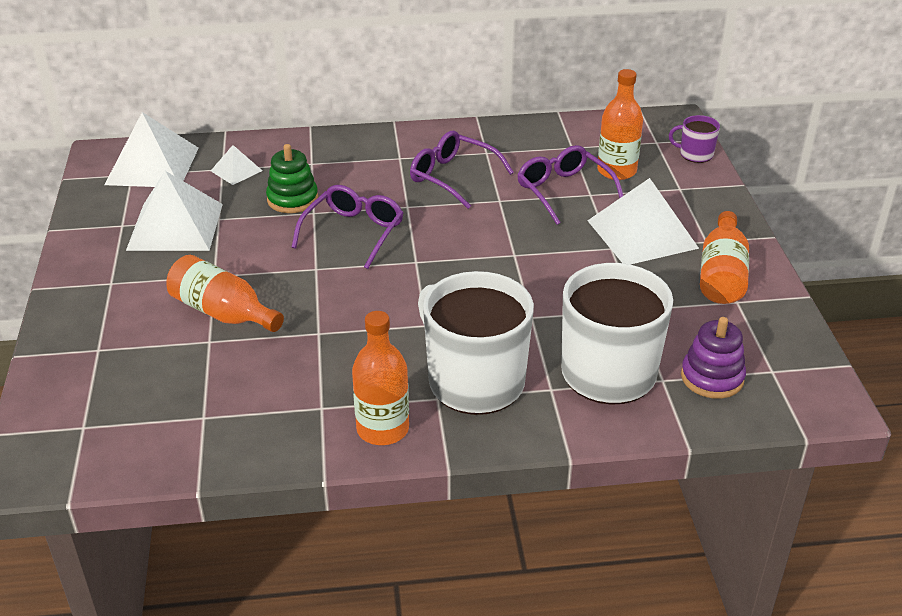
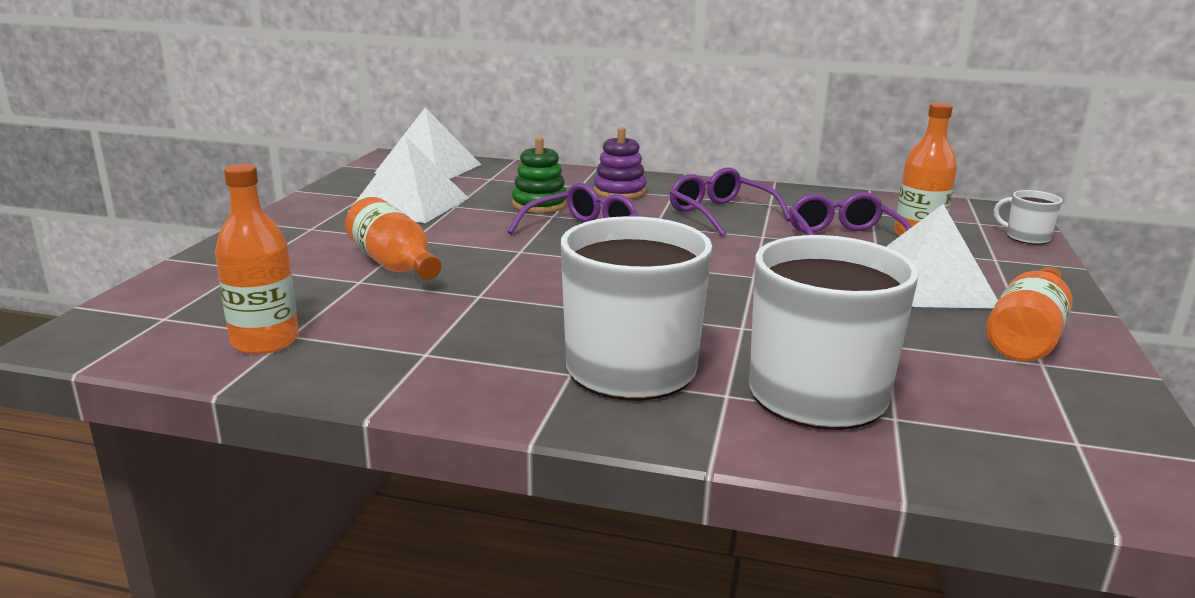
camera: 20 degrees right, 15 degrees down
white pyramid [211,145,263,185] -> none
orange bottle [352,311,409,445] -> orange bottle moved to [215,164,299,354]
purple mug [669,115,720,163] -> white mug [994,190,1062,244]
purple stacking toy [681,317,746,399] -> purple stacking toy moved to [593,127,647,199]

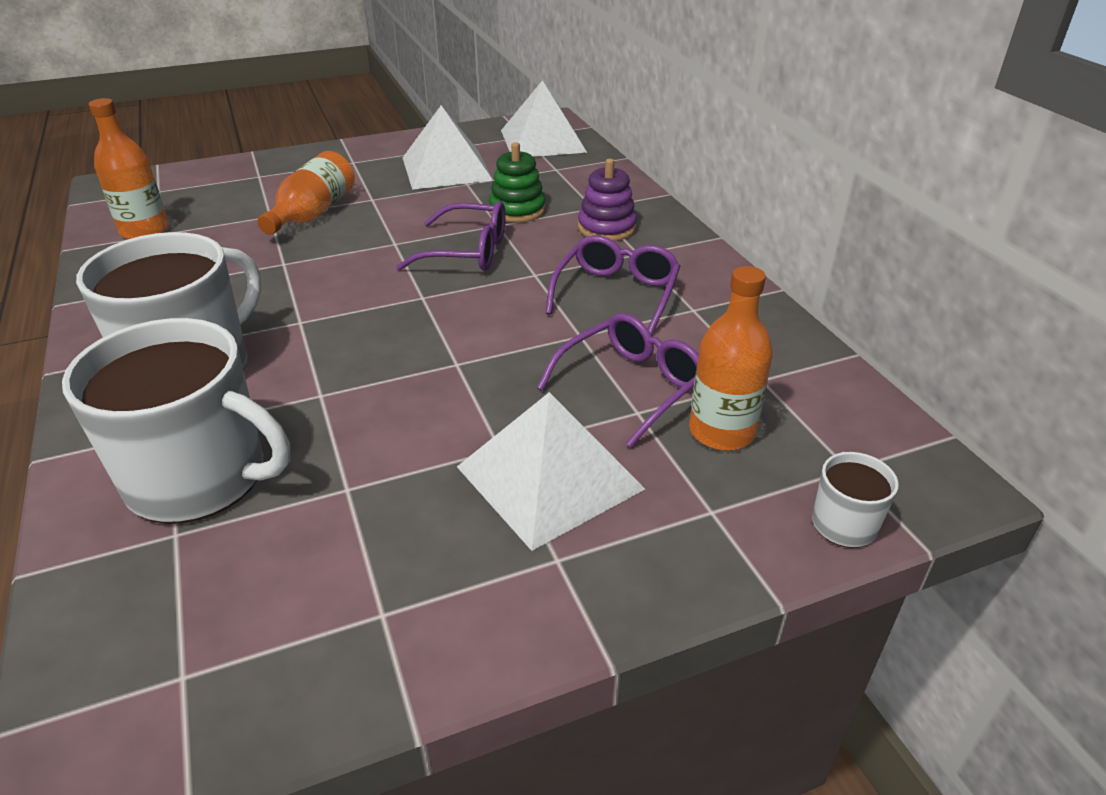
camera: 55 degrees right, 15 degrees up
orange bottle [986,267,1073,362] -> none

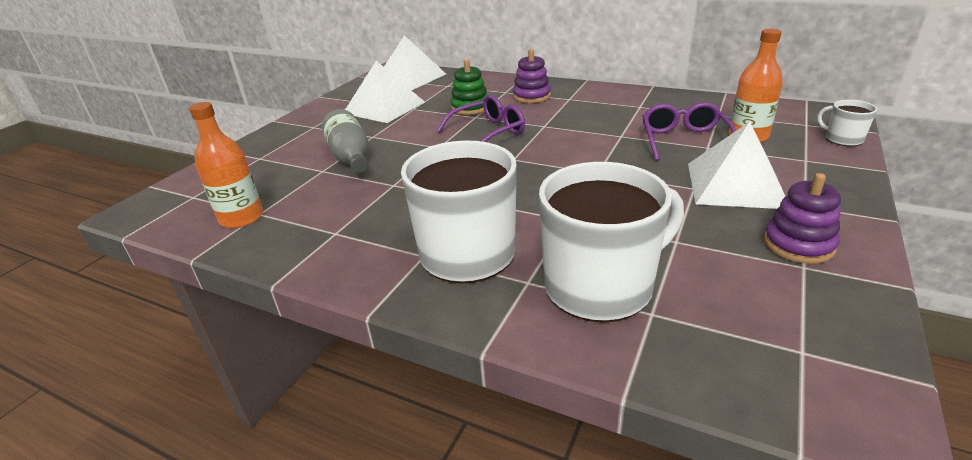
camera: 40 degrees left, 5 degrees down
orange bottle [258,151,355,235] -> grey bottle [322,109,369,173]
purple glasses [545,235,680,335] -> none
none -> purple stacking toy [763,173,841,264]

